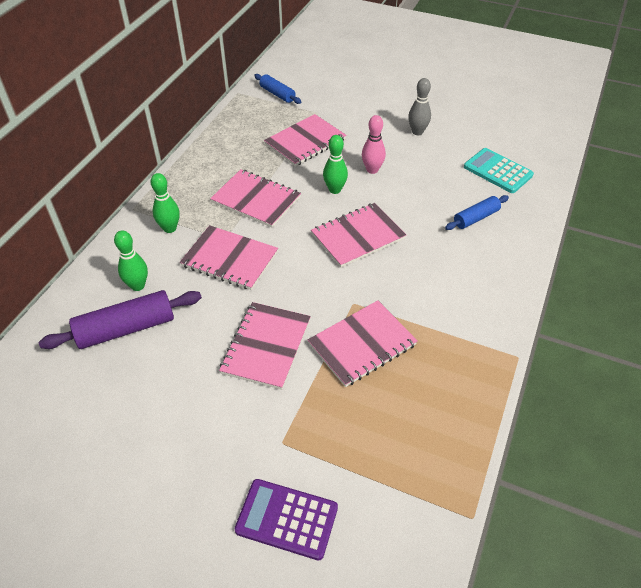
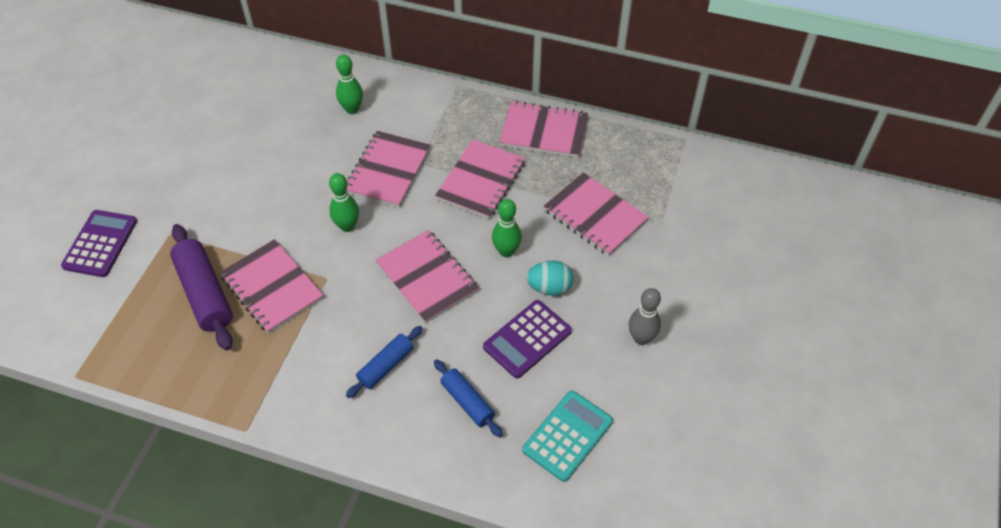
camera: 85 degrees right, 5 degrees up
purple rolling pin [39,290,202,349] -> purple rolling pin moved to [170,224,233,350]
green bowling pin [151,173,180,233] -> green bowling pin moved to [329,173,359,232]
pink notebook [219,302,311,390] -> pink notebook moved to [499,101,588,158]
blue rolling pin [254,74,301,104] -> blue rolling pin moved to [346,326,423,398]
pink bowling pin [362,115,386,174] -> turquoise egg [526,260,573,296]
none -> purple calculator [483,300,572,379]

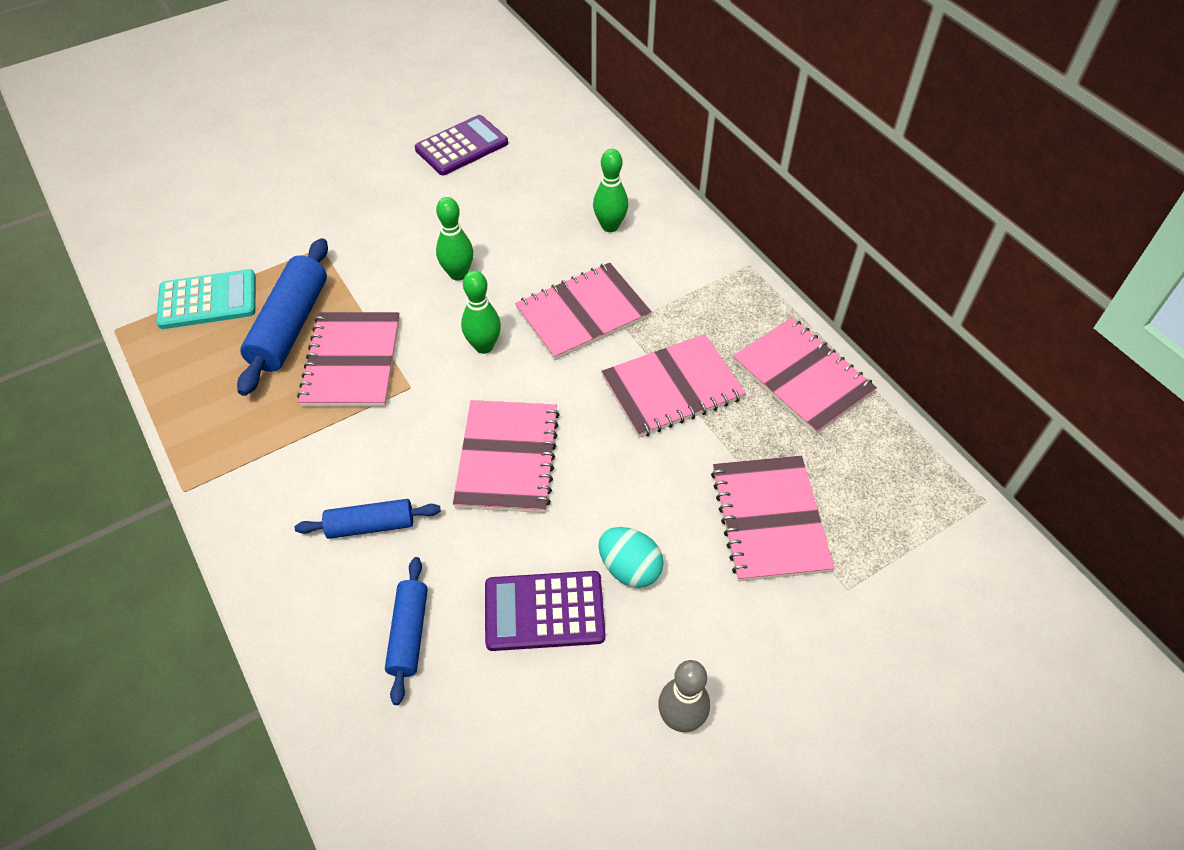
camera: 40 degrees right, 0 degrees up
purple calculator [61,210,137,277] -> purple calculator moved to [415,115,508,175]
purple rolling pin [170,224,233,350] -> blue rolling pin [237,238,328,396]
green bowling pin [492,199,522,257] -> green bowling pin moved to [436,197,473,281]
turquoise calculator [522,390,613,482] -> turquoise calculator moved to [156,269,256,329]

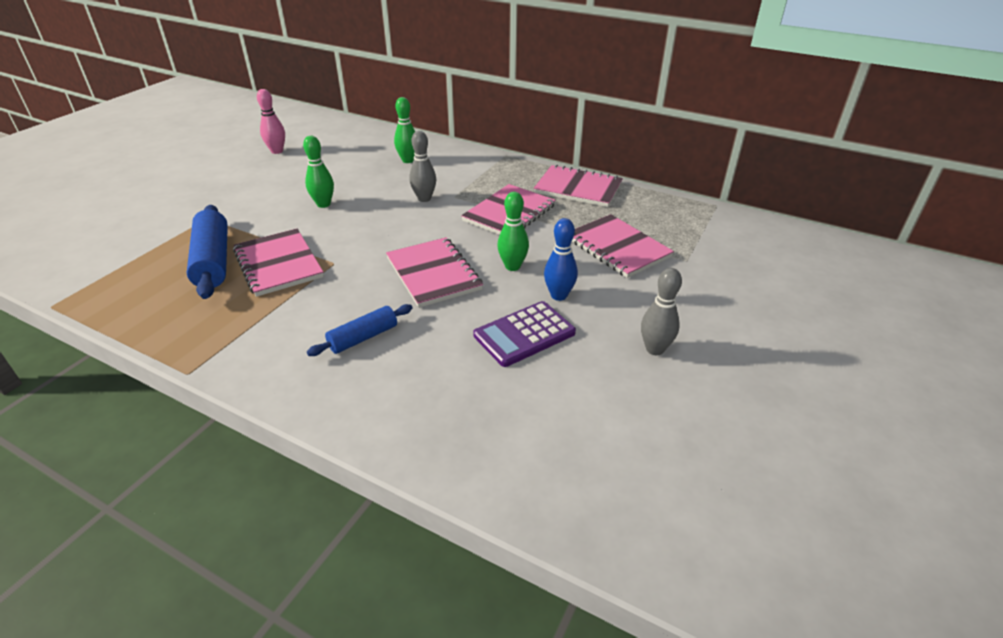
camera: 30 degrees left, 15 degrees down
turquoise calculator [156,269,256,329] -> none
blue rolling pin [385,557,428,705] -> none
purple calculator [415,115,508,175] -> pink bowling pin [257,89,285,154]
green bowling pin [461,270,501,354] -> green bowling pin moved to [497,192,529,271]
pink notebook [515,263,652,360] -> grey bowling pin [410,131,436,202]
turquoise egg [598,527,664,588] -> blue bowling pin [544,218,578,301]

